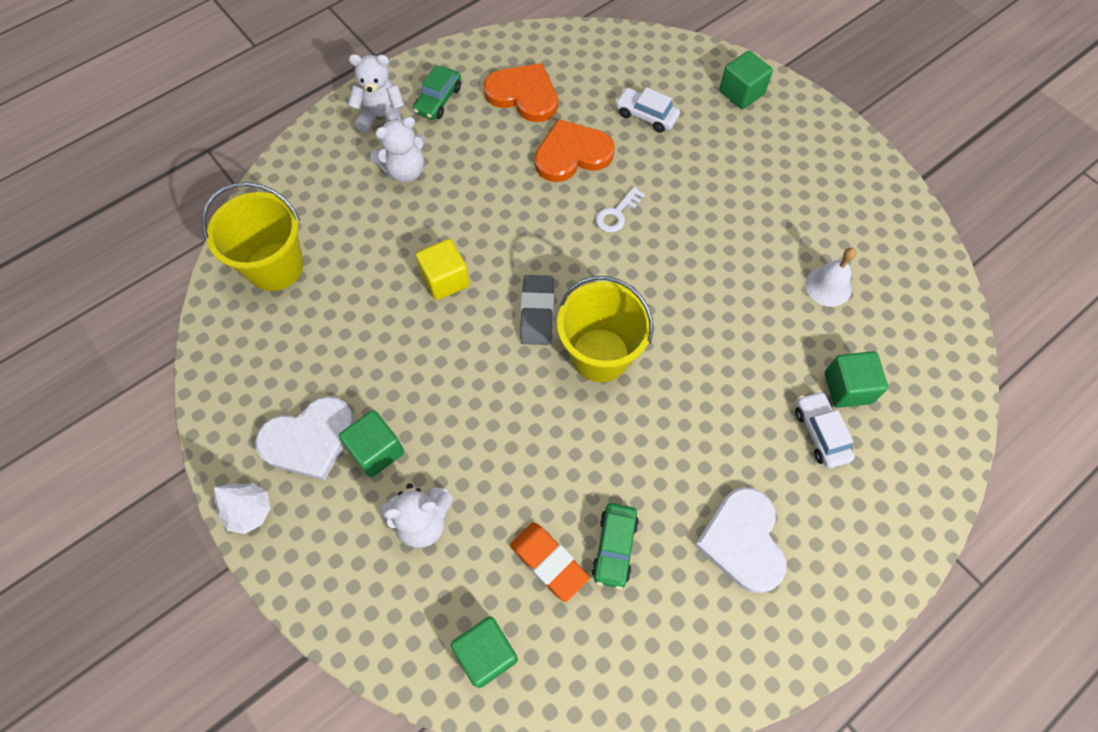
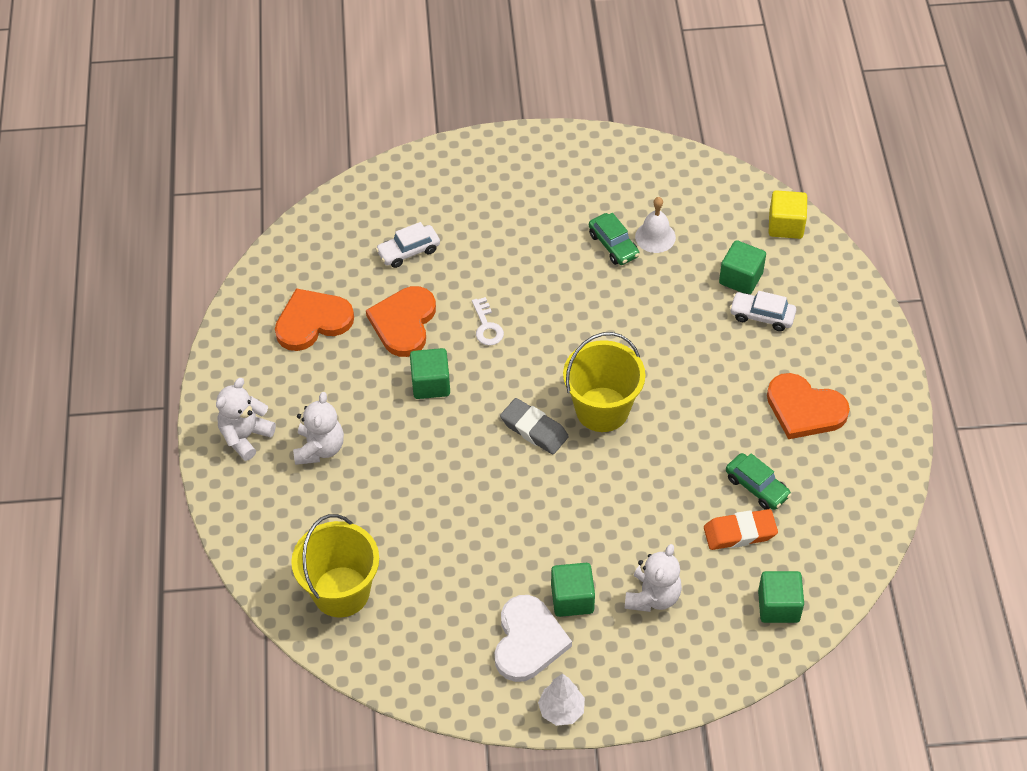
camera: 55 degrees left, 10 degrees down
green car [413,65,461,120] -> green car moved to [589,213,640,265]
yellow cube [416,239,470,300] -> yellow cube moved to [769,190,807,239]
white heart [694,487,786,593] -> orange heart [767,373,850,439]
green cube [719,51,773,109] -> green cube moved to [410,348,450,399]

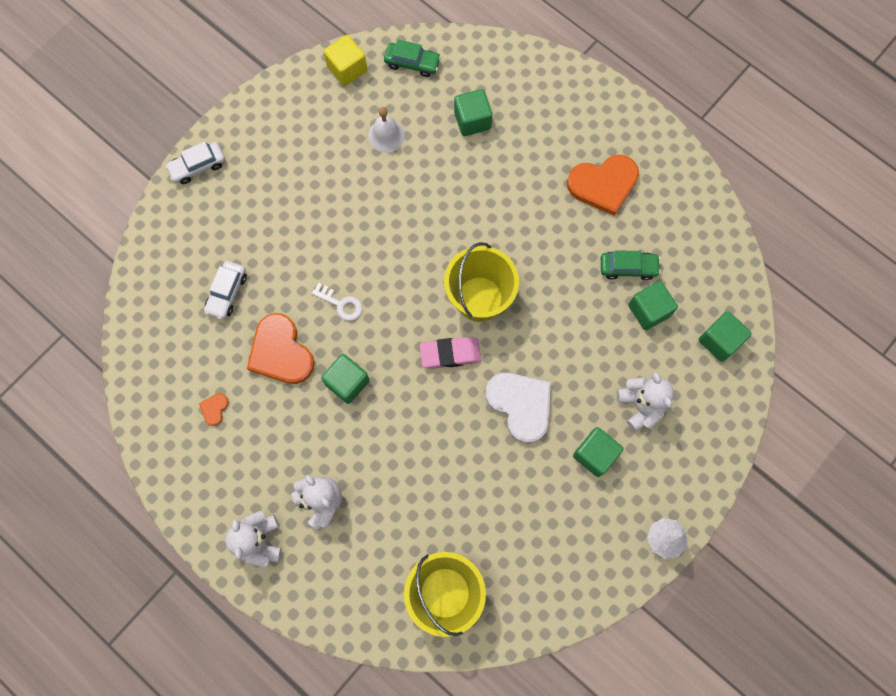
camera: 45 degrees left, 20 degrees up
orange heart [275,288,354,351] -> orange heart [199,393,229,426], size x0.43
white heart [494,595,572,682] -> white heart moved to [485,373,551,443]
grey eraser [500,398,569,454] -> pink eraser [420,337,481,369]
green car [589,213,640,265] -> green car moved to [384,39,441,77]
orange eraser [704,509,778,550] -> green cube [628,281,678,330]
white car [729,291,796,331] -> white car moved to [165,142,225,184]
yellow cube [769,190,807,239] -> yellow cube moved to [324,35,367,86]

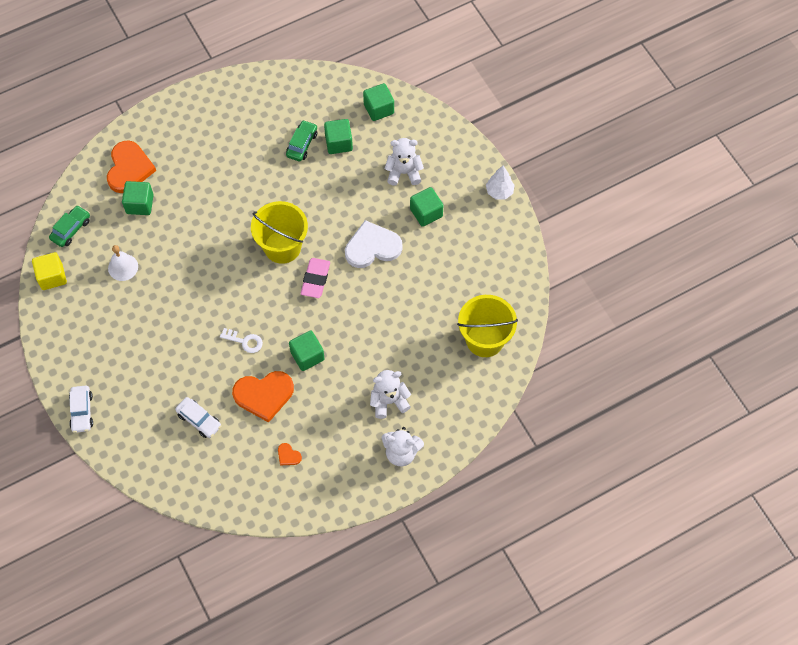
camera: 70 degrees left, 10 degrees down
white key [312,283,362,321] -> white key turned 60 degrees clockwise [220,328,263,353]
orange heart [567,155,639,216] -> orange heart moved to [107,140,156,193]

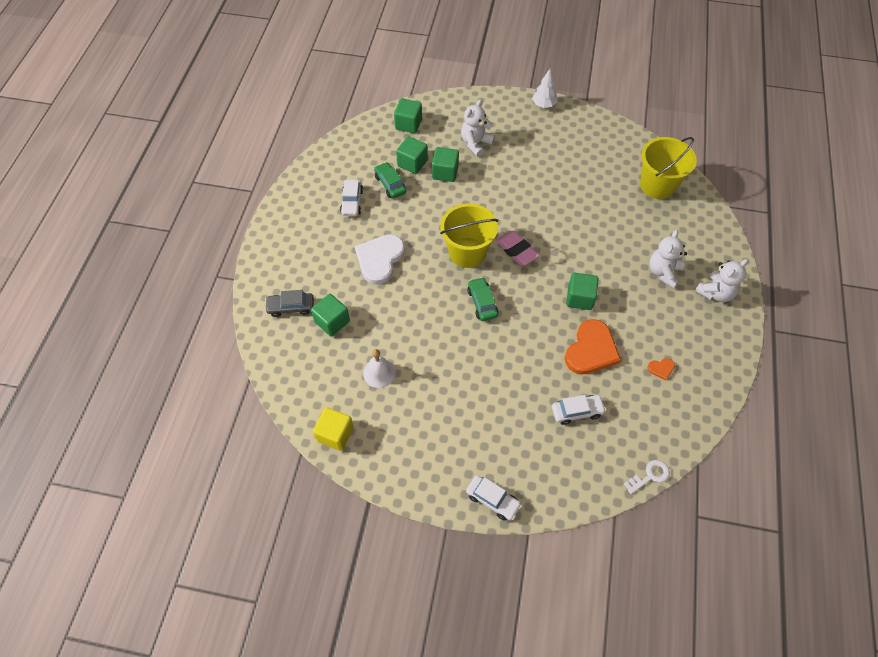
camera: 50 degrees left, 5 degrees down
green car [49,205,90,247] -> green car moved to [467,277,498,321]
orange heart [107,140,156,193] -> grey car [265,290,314,317]
white key [220,328,263,353] -> white key moved to [624,460,670,494]
white heart [345,220,402,268] -> white heart moved to [355,234,405,285]
green cube [410,187,444,227] -> green cube moved to [432,147,459,182]
none -> white car [340,179,363,216]

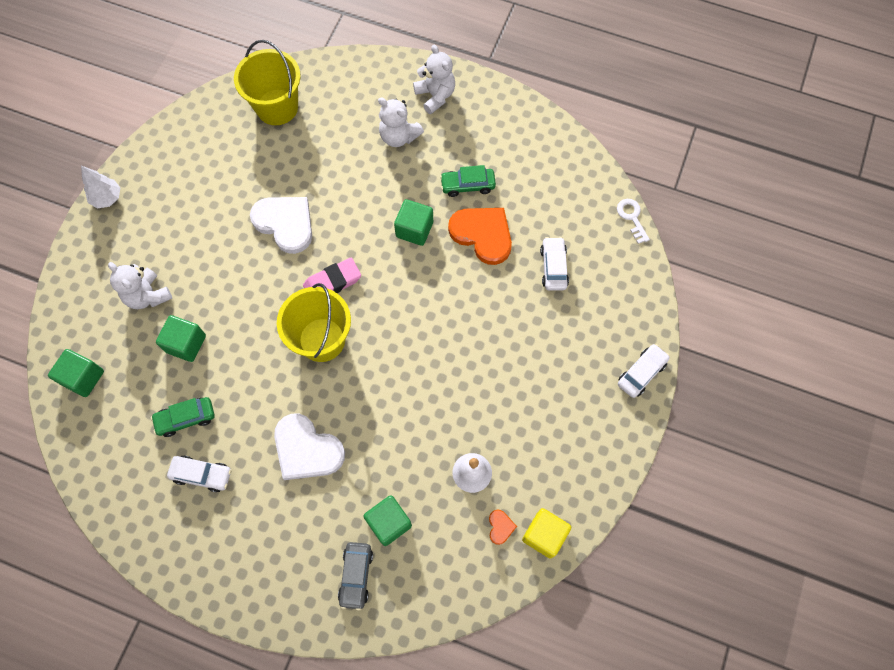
camera: 80 degrees left, 10 degrees up
green cube [396,136,428,174] -> none
green car [467,277,498,321] -> green car moved to [440,165,496,197]
orange heart [647,358,675,380] -> orange heart moved to [489,510,517,545]
none -> white heart [250,197,312,254]

